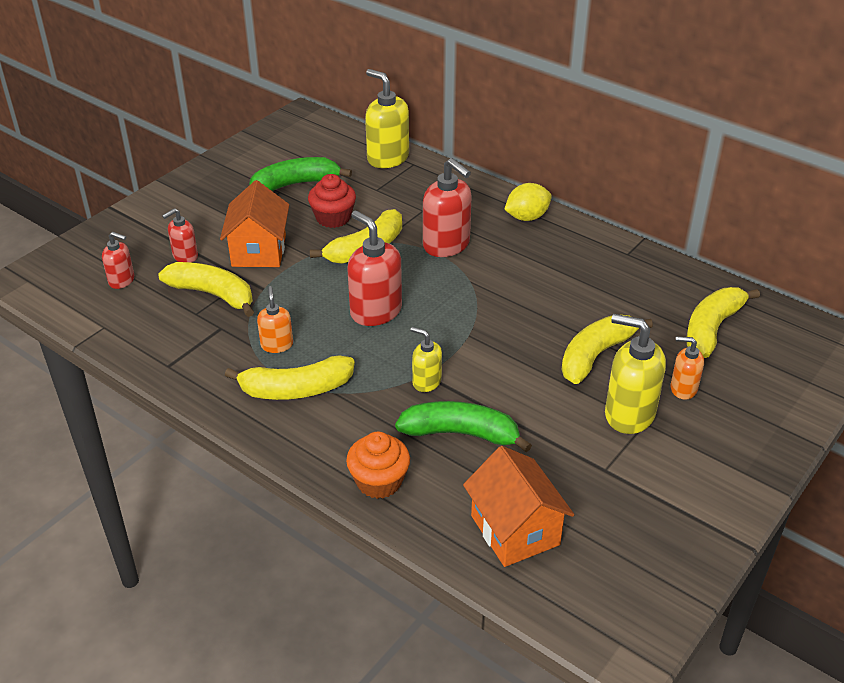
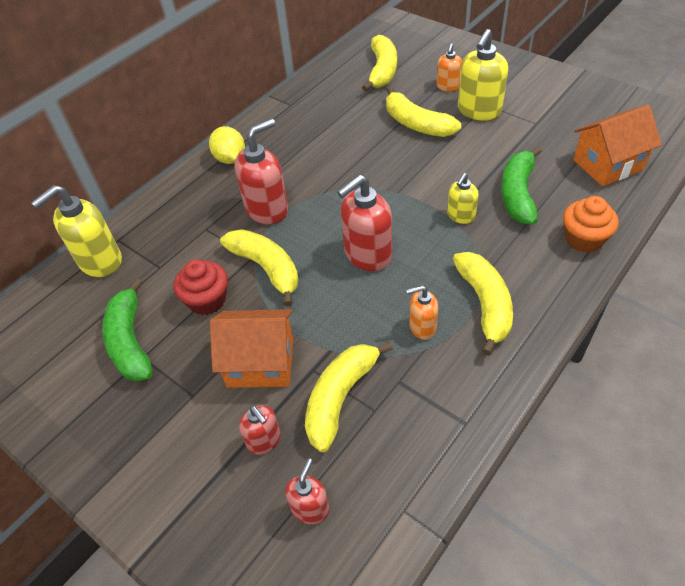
camera: 85 degrees left, 10 degrees up
yellow banana [687,287,760,358] -> yellow banana turned 120 degrees counterclockwise [362,35,397,92]

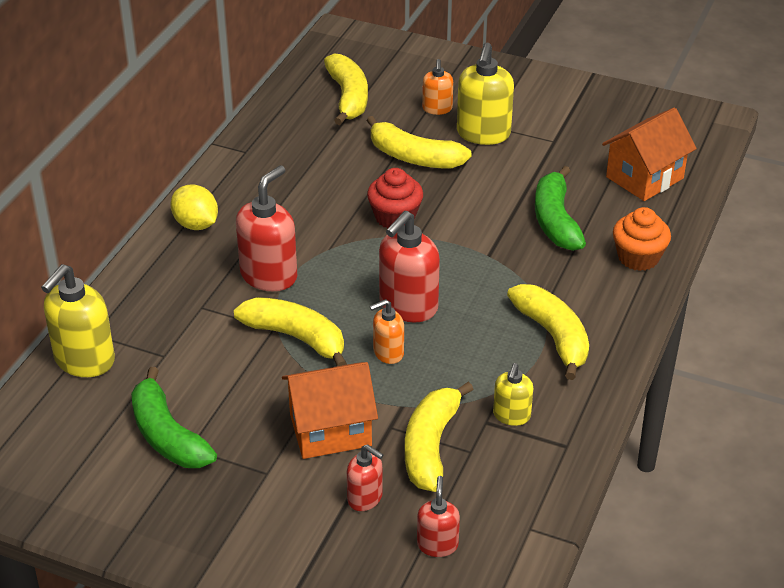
camera: 20 degrees left, 10 degrees down
red cupcake [174,259,228,315] -> red cupcake moved to [367,168,423,229]
orange soap dispenser [406,286,438,340] -> orange soap dispenser moved to [370,299,404,364]
yellow soap dispenser [447,173,479,224] -> yellow soap dispenser moved to [493,363,533,426]

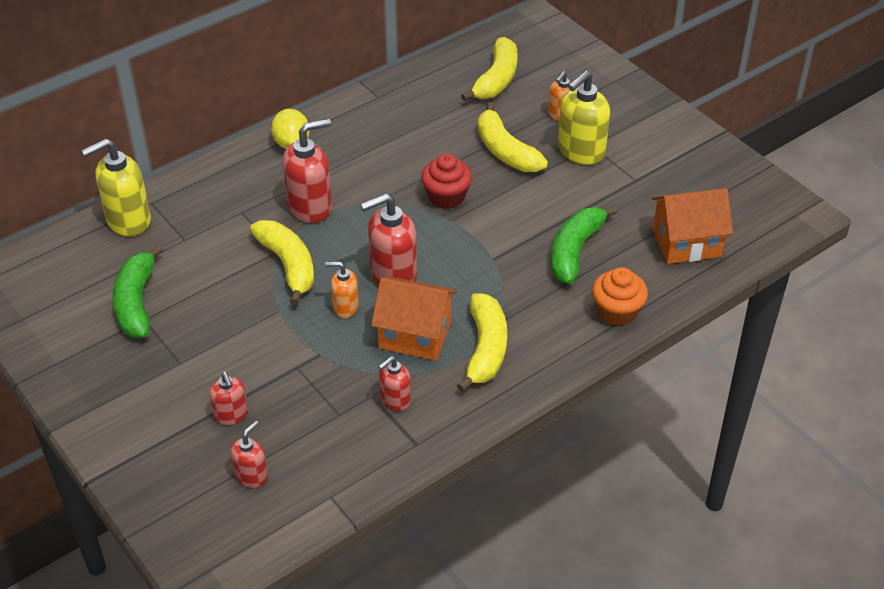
camera: 30 degrees right, 5 degrees up
orange house [282,362,378,459] -> orange house moved to [371,277,457,361]
yellow banana [405,382,473,492] -> none
yellow soap dispenser [493,363,533,426] -> red soap dispenser [378,356,411,411]

